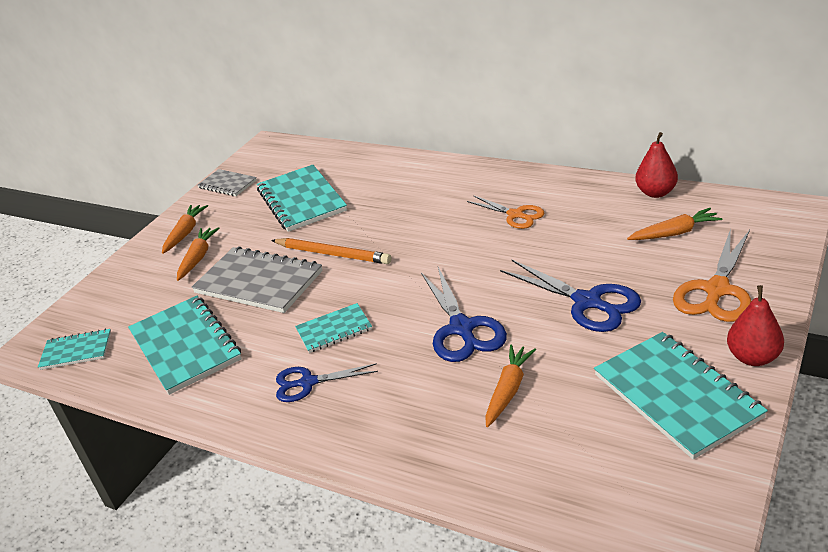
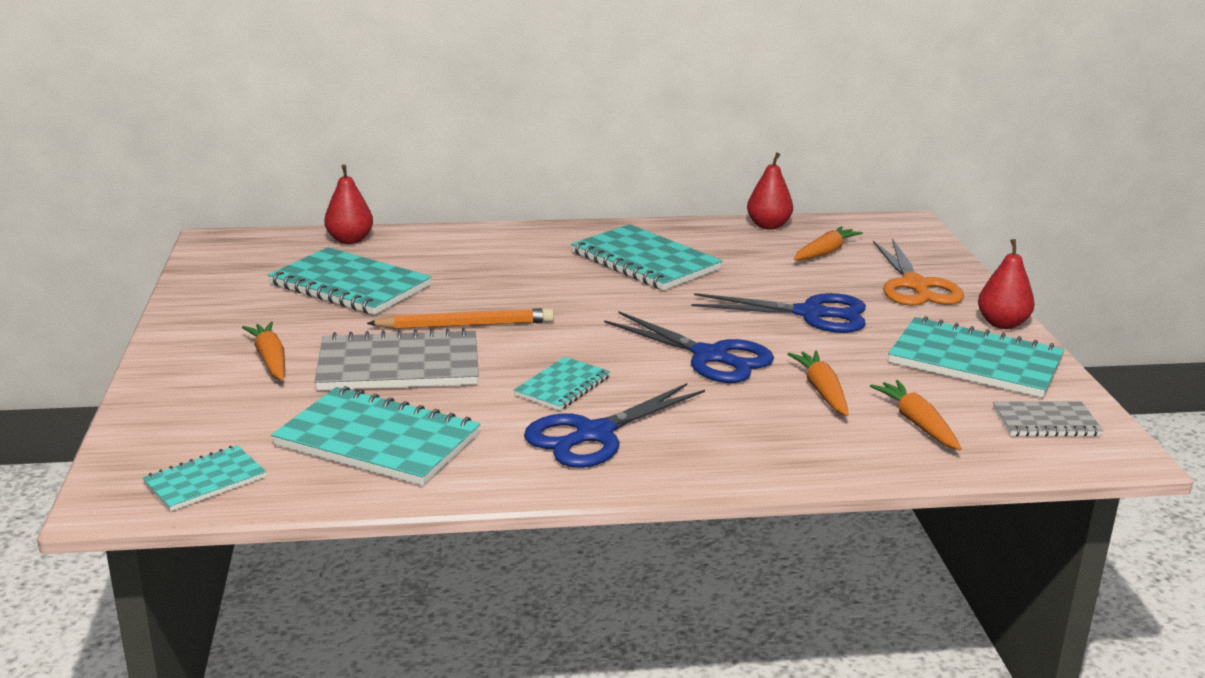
camera: 40 degrees left, 10 degrees down
orange carrot [162,205,208,254] -> orange carrot moved to [870,380,962,450]
grey notebook [197,169,257,196] -> grey notebook moved to [993,402,1103,436]
blue scissors [276,363,378,402] -> blue scissors [524,383,705,468], size x1.55
orange scissors [467,195,544,229] -> turquoise notebook [571,224,722,290]
none -> red pear [324,165,373,244]

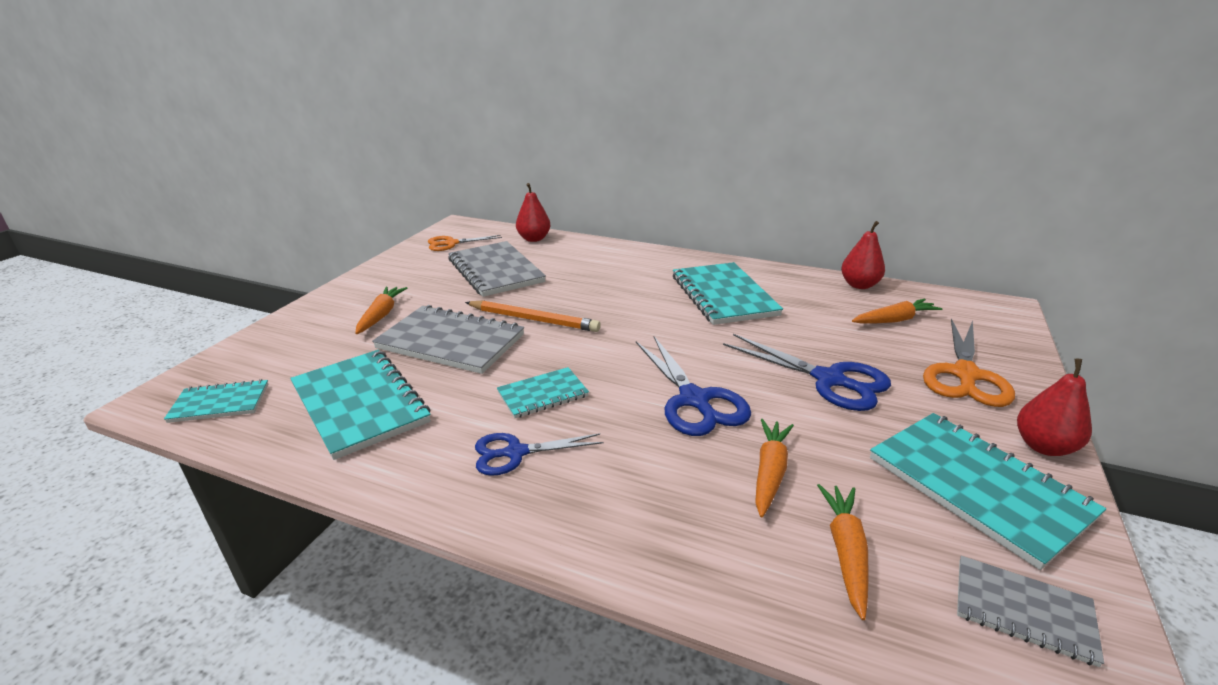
camera: 30 degrees right, 5 degrees up
turquoise notebook [268,247,432,315] -> grey notebook [448,241,546,297]
blue scissors [524,383,705,468] -> blue scissors [475,433,603,476], size x0.65
none -> orange scissors [428,235,502,251]

